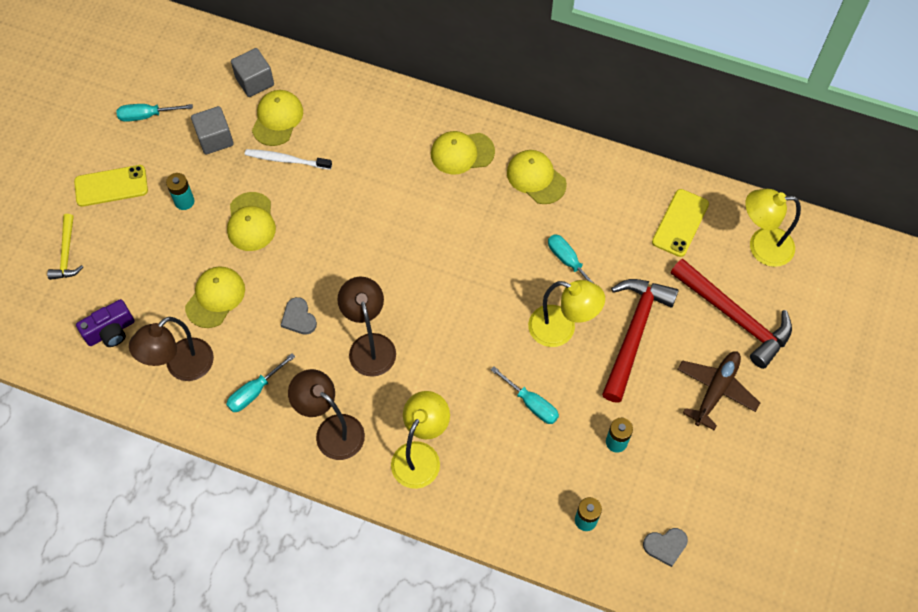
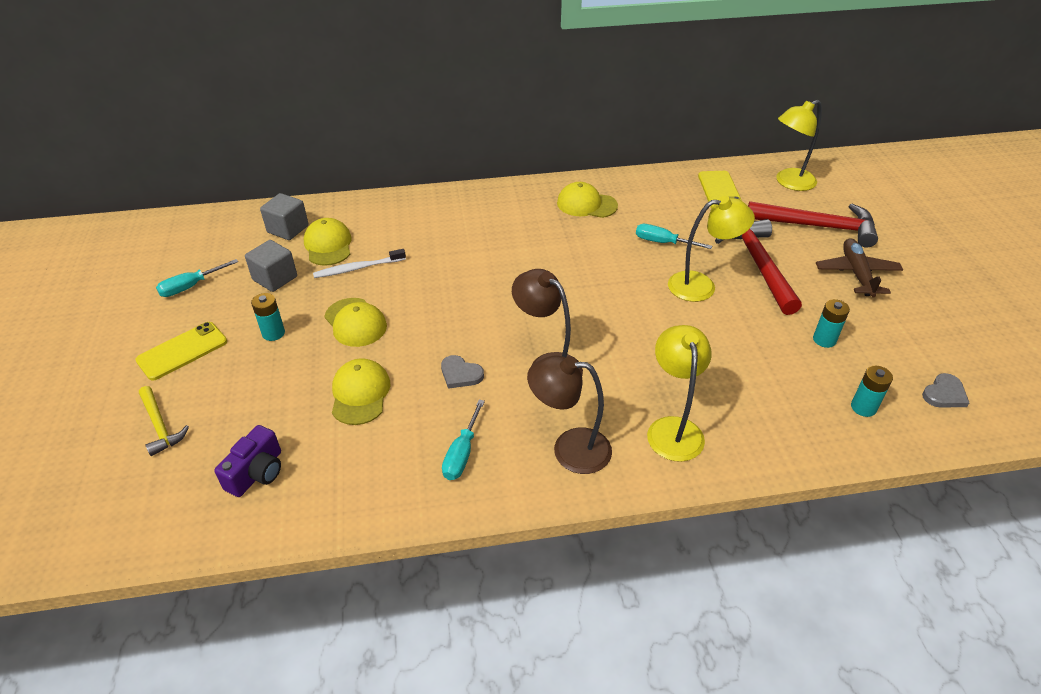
camera: 30 degrees left, 20 degrees down
brown lamp [129,317,214,381] -> none
yellow cap [431,131,495,174] -> none
turquoise screwdriver [490,366,559,424] -> none

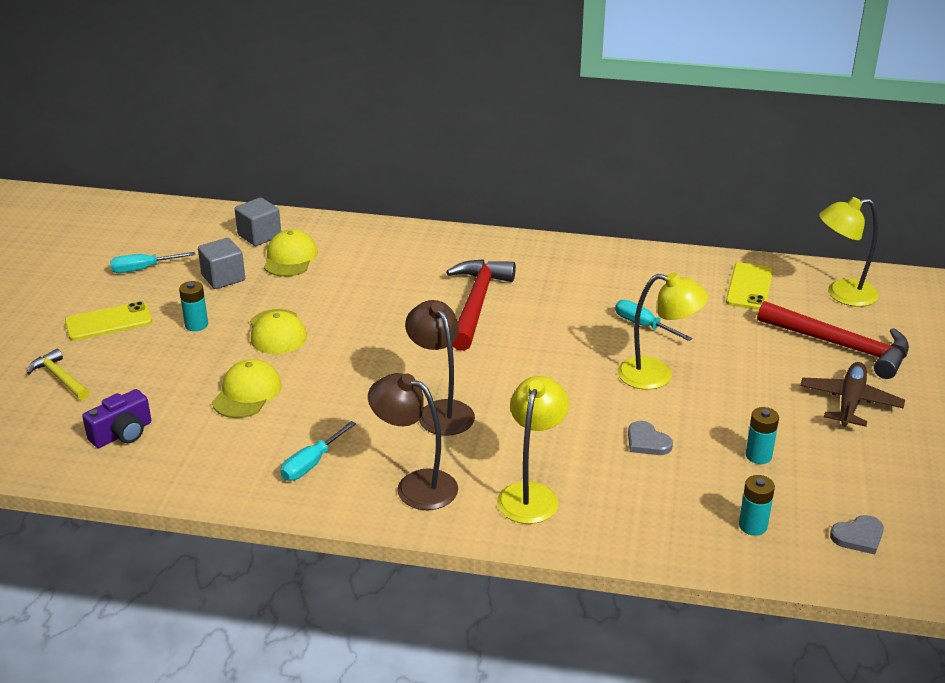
camera: 20 degrees right, 10 degrees down
yellow hammer [139,386,189,456] -> yellow hammer turned 150 degrees clockwise [27,349,89,400]
white toothbrush [313,249,406,278] -> none
grey heart [441,355,484,389] -> grey heart moved to [628,421,673,455]
yellow cap [557,182,618,218] -> none
red hammer [715,219,802,315] -> red hammer moved to [446,259,516,351]

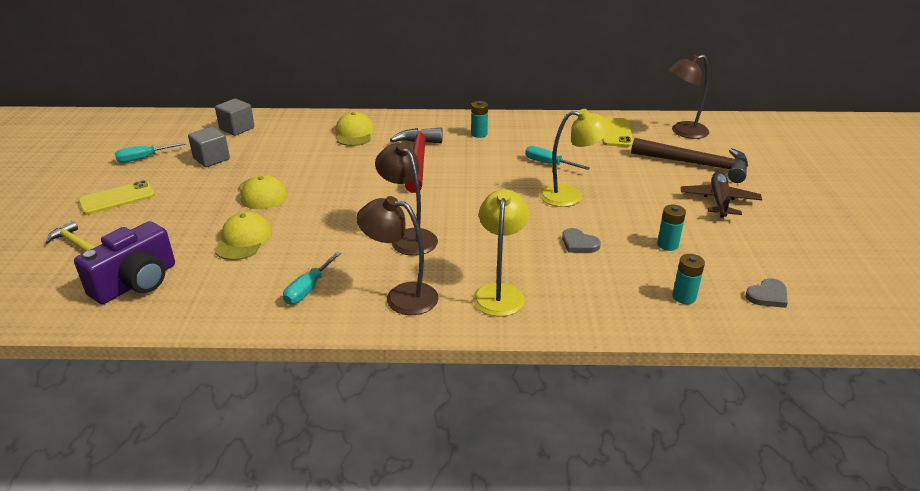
camera: 10 degrees left, 0 degrees up
purple camera [82,389,151,448] -> purple camera [74,221,175,304], size x1.55
turquoise battery [179,281,208,331] -> turquoise battery moved to [471,101,488,138]
yellow cap [264,229,318,277] -> yellow cap moved to [335,112,374,146]
red hammer [757,301,909,379] -> brown hammer [631,138,748,183]
yellow lamp [819,197,879,307] -> brown lamp [667,54,709,139]

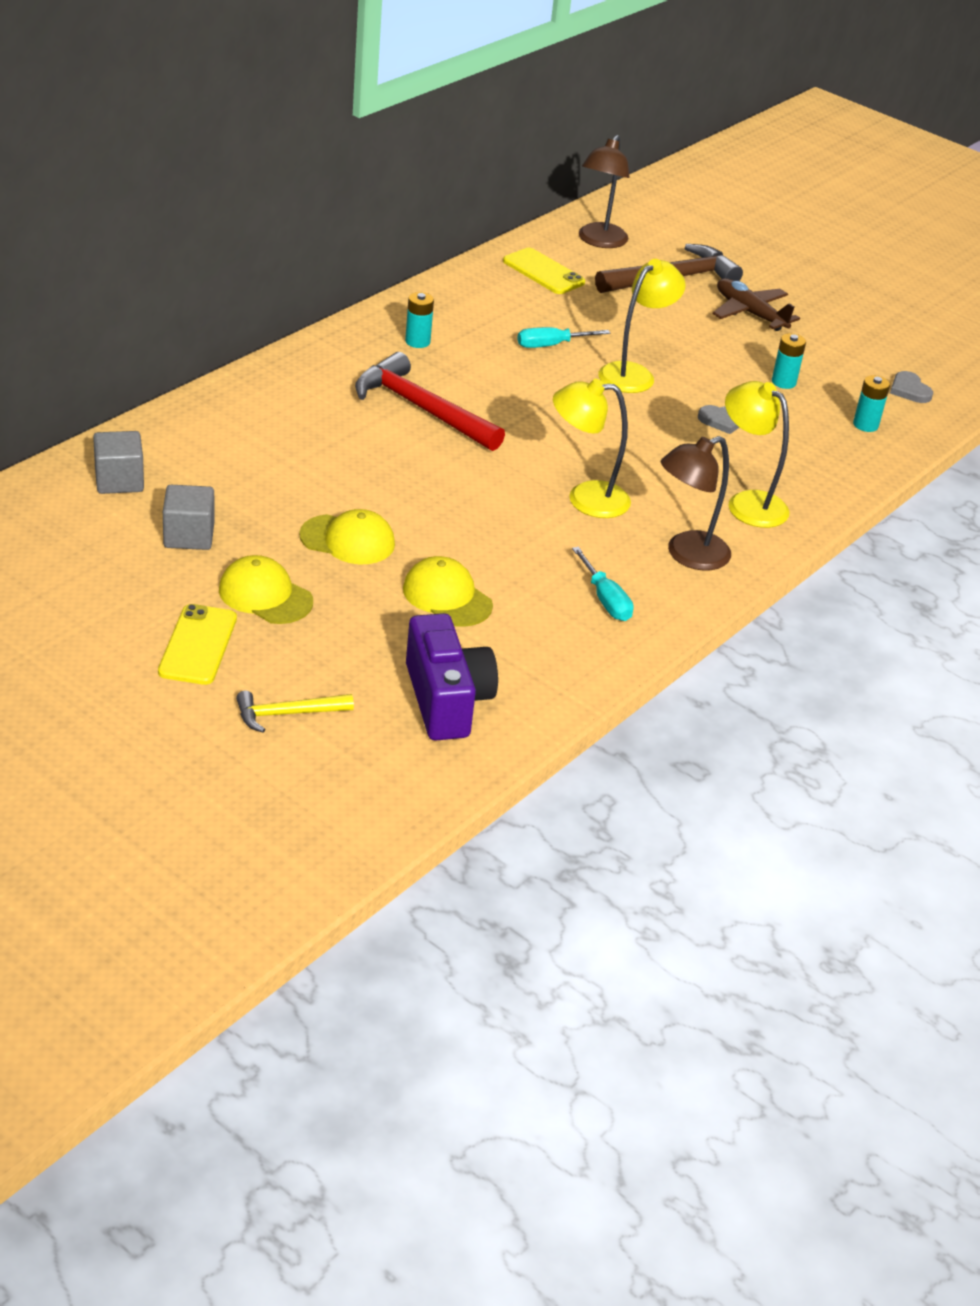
camera: 55 degrees left, 5 degrees up
turquoise screwdriver [115,142,186,163] -> none
yellow cap [335,112,374,146] -> yellow cap moved to [219,555,313,624]
brown lamp [375,143,438,256] -> yellow lamp [553,379,631,518]
grey heart [745,278,788,308] -> grey heart turned 150 degrees clockwise [890,371,933,403]

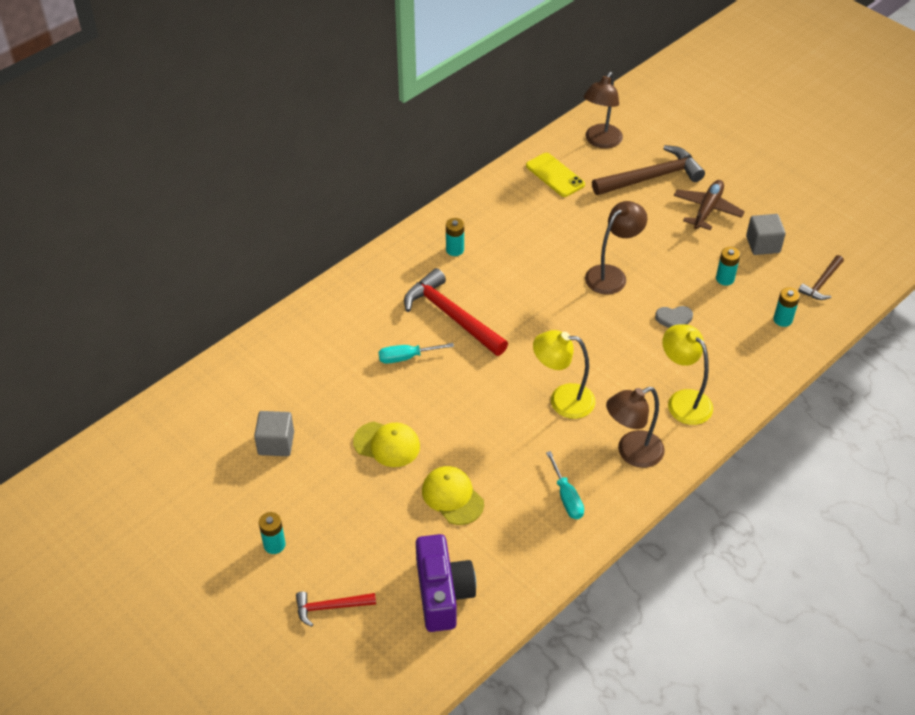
camera: 10 degrees right, 10 degrees up
grey cube [93,431,144,494] -> grey cube moved to [746,214,786,255]
yellow phone [158,604,237,685] -> turquoise battery [259,512,286,554]
yellow cap [219,555,313,624] -> none
yellow hammer [236,691,354,733] -> red hammer [296,591,376,627]
turquoise screwdriver [517,327,610,348] -> turquoise screwdriver moved to [378,343,454,364]
yellow lamp [598,259,686,393] -> brown lamp [585,201,647,295]
brown plane [713,278,800,331] -> brown plane turned 60 degrees clockwise [674,180,745,230]
grey heart [890,371,933,403] -> brown hammer [798,255,844,300]

